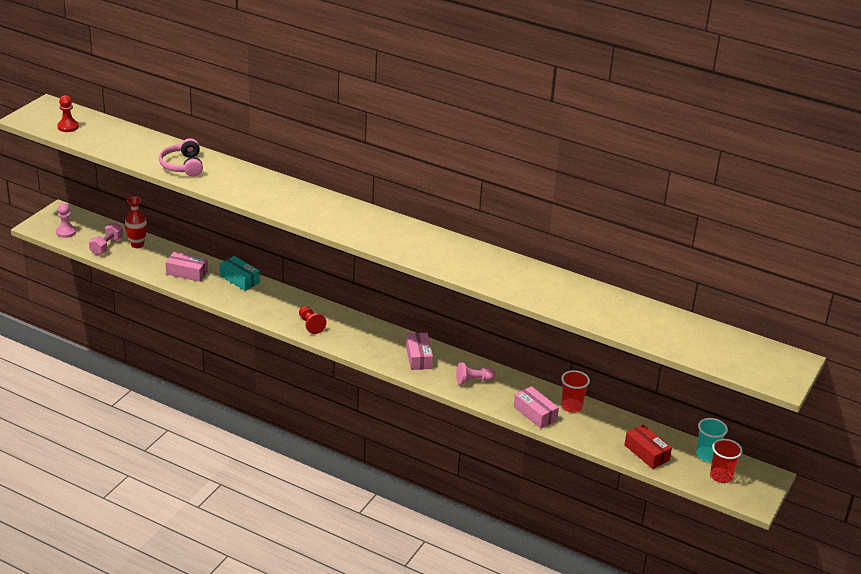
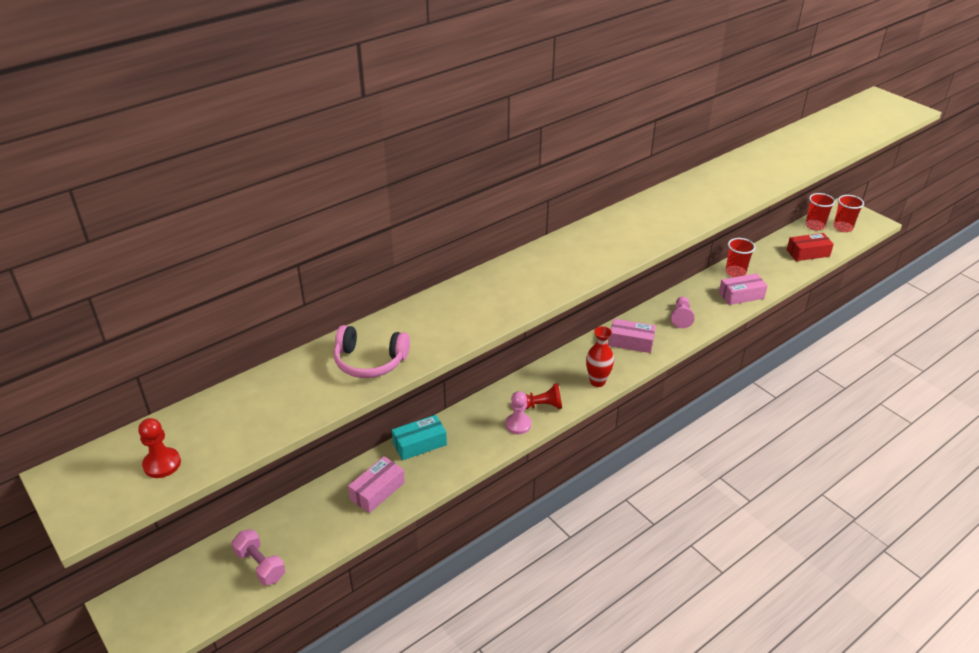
camera: 65 degrees left, 5 degrees up
pink pawn [56,203,76,238] -> pink pawn moved to [505,391,531,434]
red vase [125,196,147,248] -> red vase moved to [586,326,614,387]
turquoise cup [696,418,728,462] -> red cup [805,193,835,231]

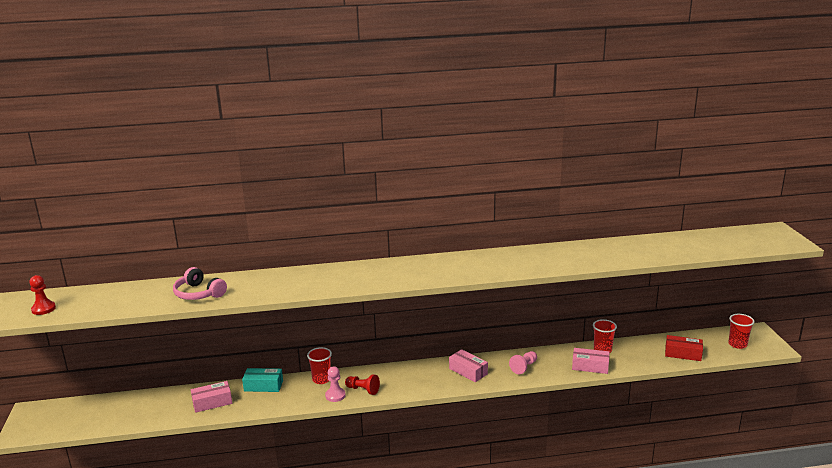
camera: 30 degrees right, 15 degrees down
pink dumbbell [231,529,285,585] -> none
red vase [586,326,614,387] -> none
red cup [805,193,835,231] -> red cup moved to [307,347,332,384]

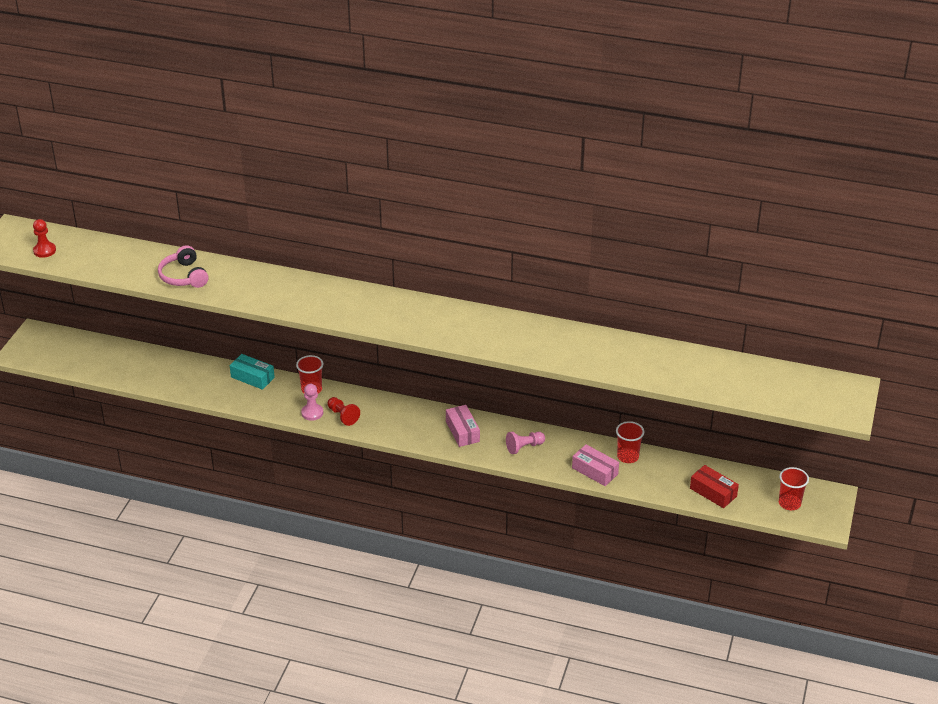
camera: 25 degrees right, 15 degrees up
pink box [191,381,232,413] -> none

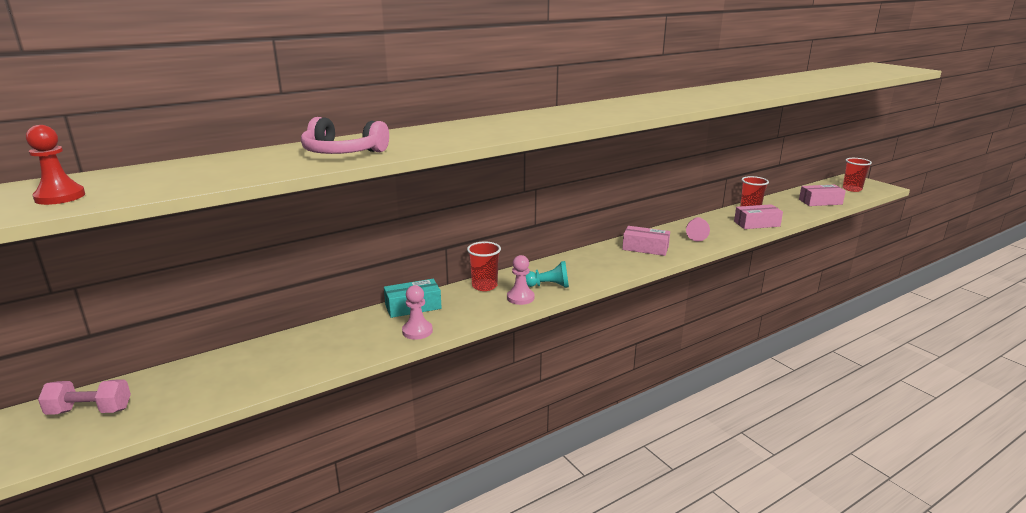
camera: 50 degrees left, 15 degrees down
red pawn [327,397,360,426] -> turquoise pawn [526,261,569,288]
red box [690,465,739,508] -> pink box [799,184,846,206]
none -> pink dumbbell [38,379,131,415]
none -> pink pawn [402,285,433,340]

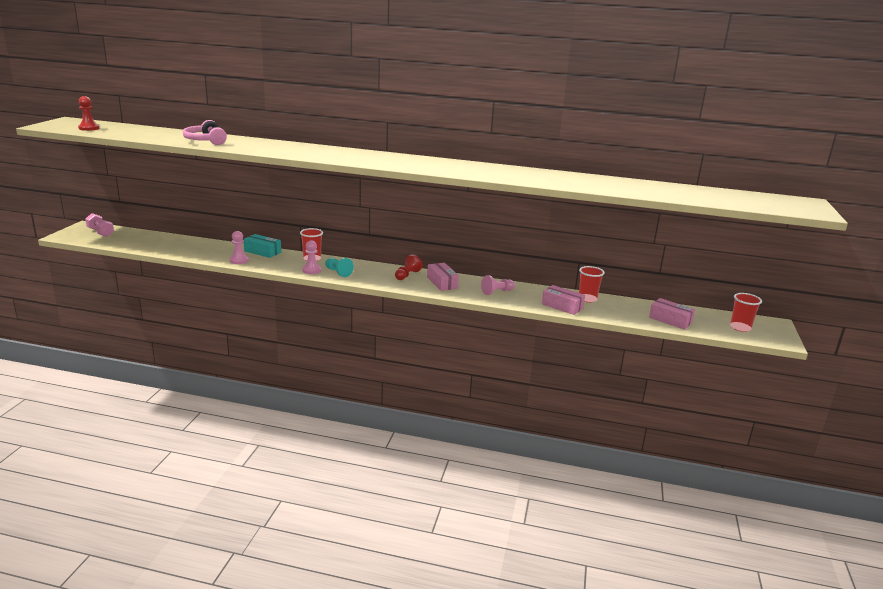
camera: 45 degrees right, 0 degrees up
none -> red pawn [395,254,423,280]

